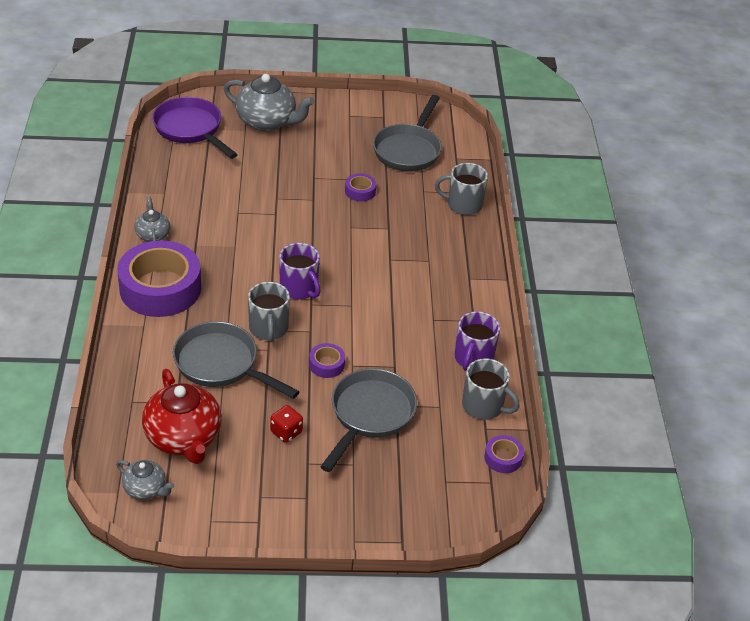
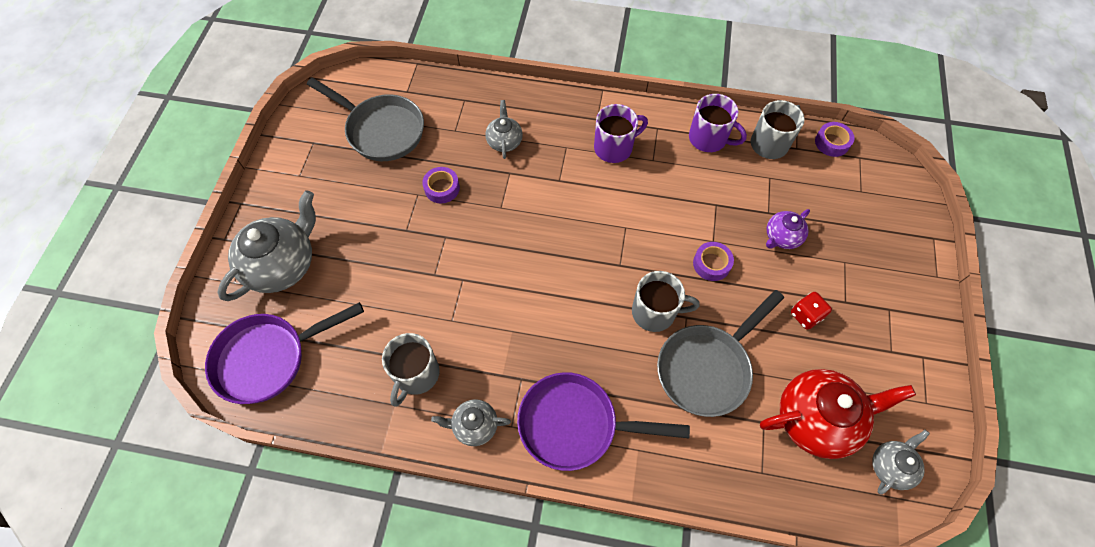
camera: 75 degrees left, 20 degrees up
purple tape [117,240,201,317] -> purple pan [517,372,690,471]
purple mug [279,243,321,300] -> purple mug moved to [594,104,648,163]
grey pan [320,368,417,472] -> purple teapot [766,209,810,249]
grey mug [435,163,488,215] -> grey mug moved to [382,333,440,407]
none -> grey teapot [485,100,523,159]

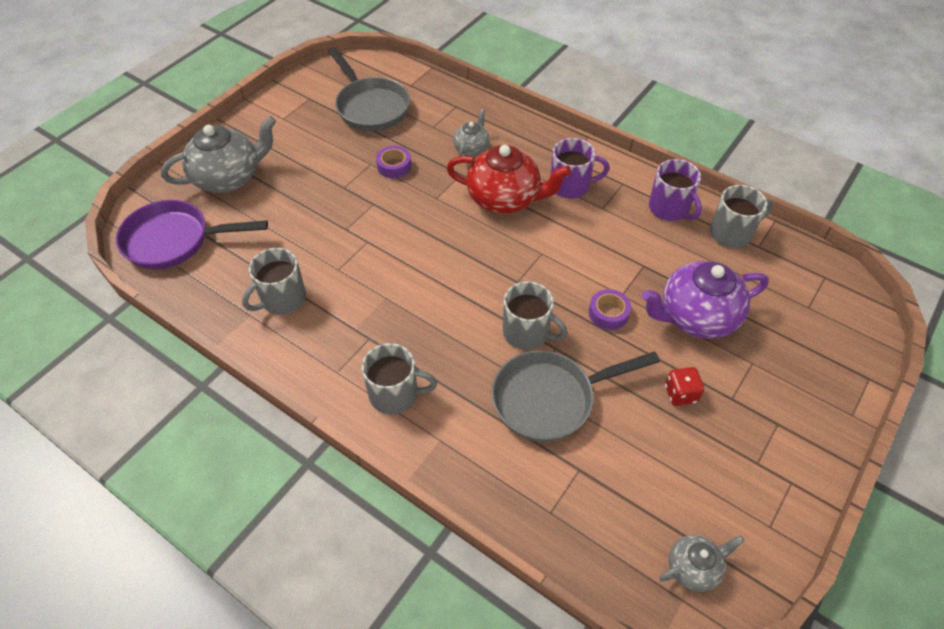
camera: 25 degrees right, 10 degrees down
grey teapot [431,399,511,446] -> none
purple pan [517,372,690,471] -> grey mug [361,343,437,415]
red teapot [760,369,916,459] -> red teapot moved to [446,145,571,214]
purple teapot [766,209,810,249] -> purple teapot [642,261,769,339], size x1.89
purple tape [815,122,854,157] -> none

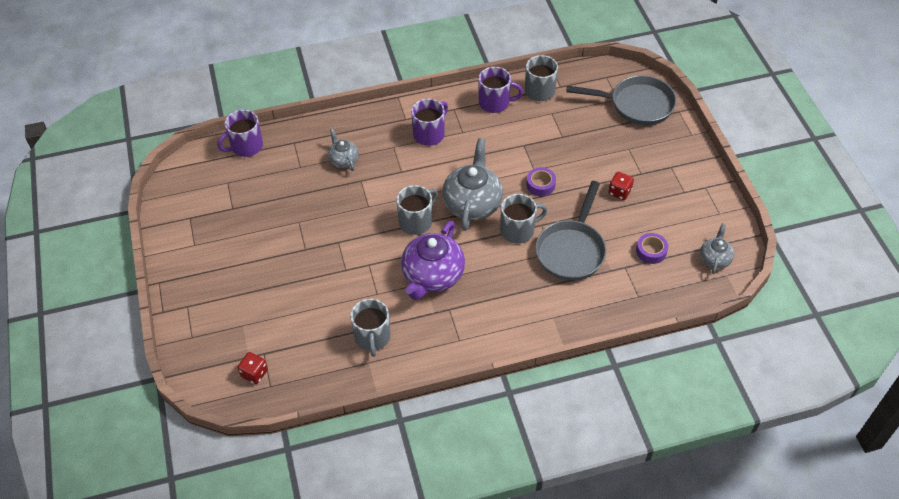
camera: 50 degrees left, 0 degrees up
purple pan [116,200,268,270] -> red dice [238,352,268,384]
grey teapot [161,116,276,193] -> grey teapot moved to [442,138,503,231]
grey pan [328,47,410,131] -> grey pan moved to [566,75,677,125]
grey mug [361,343,437,415] -> grey mug moved to [397,185,438,235]
purple tape [376,146,411,178] -> purple tape moved to [636,233,668,264]
red teapot [446,145,571,214] -> none
purple teapot [642,261,769,339] -> purple teapot moved to [401,221,465,300]
none -> purple mug [217,110,263,157]

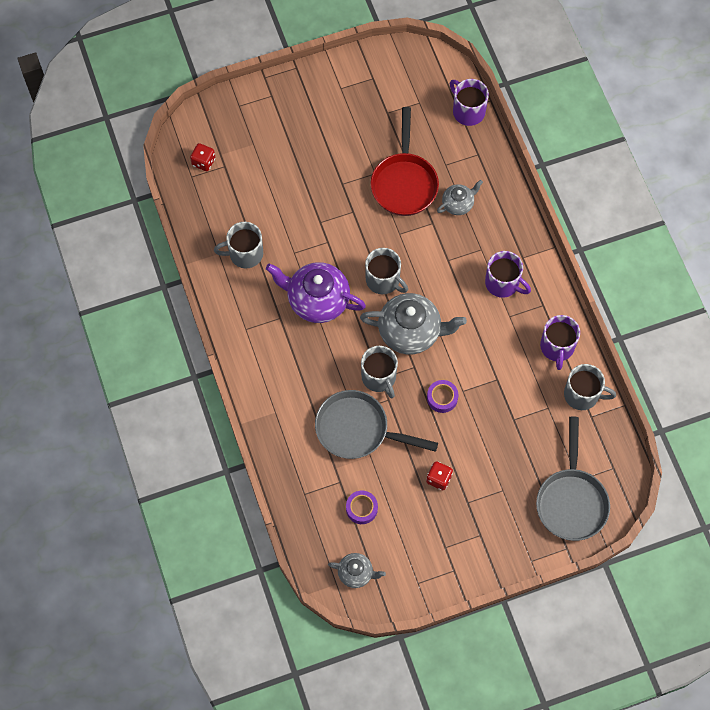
camera: 85 degrees right, 15 degrees up
none -> red pan [371,107,439,216]

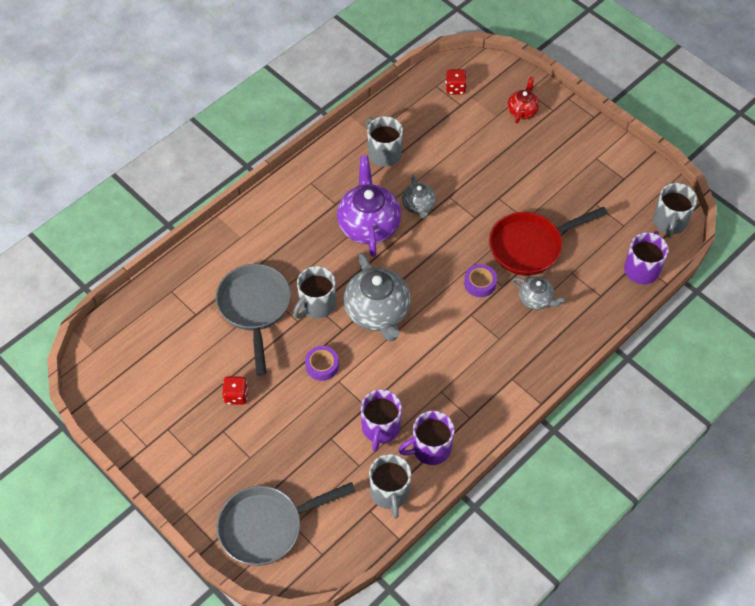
camera: 65 degrees right, 10 degrees down
grey teapot [328,553,386,588] -> grey teapot moved to [402,175,436,219]
purple tape [346,491,378,524] -> purple tape moved to [464,264,497,297]
grey mug [365,248,408,294] -> grey mug moved to [653,183,697,238]
purple mug [485,251,531,298] -> purple mug moved to [361,389,402,452]
none -> red teapot [507,77,539,123]

